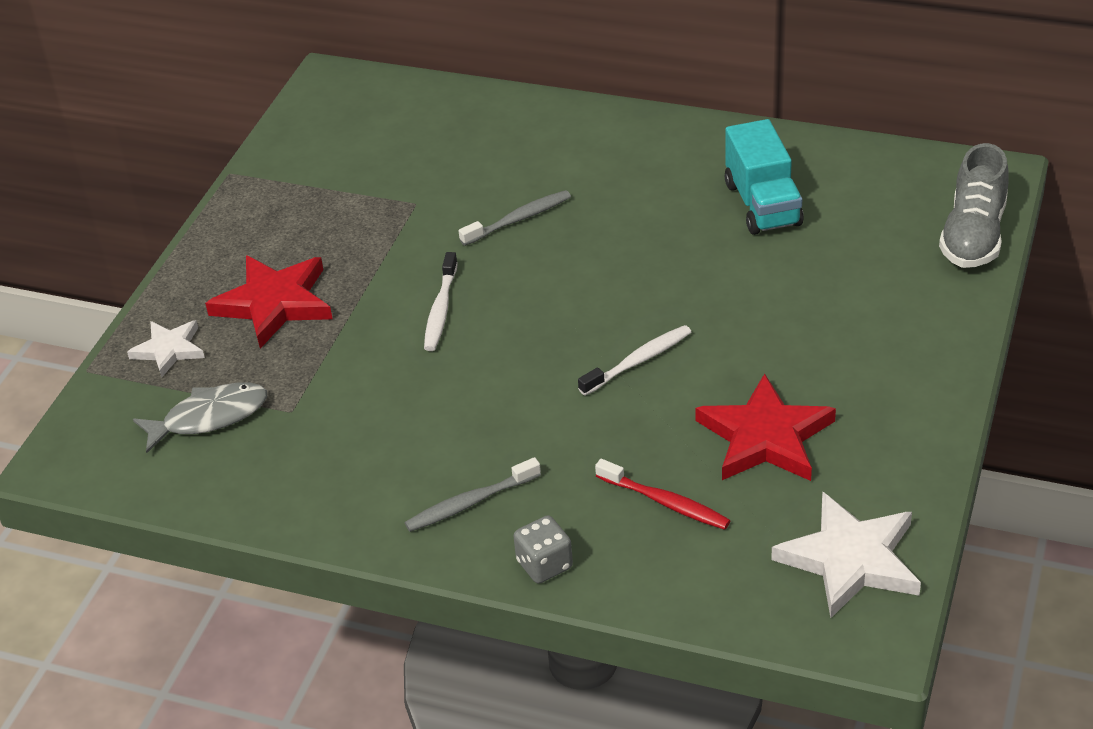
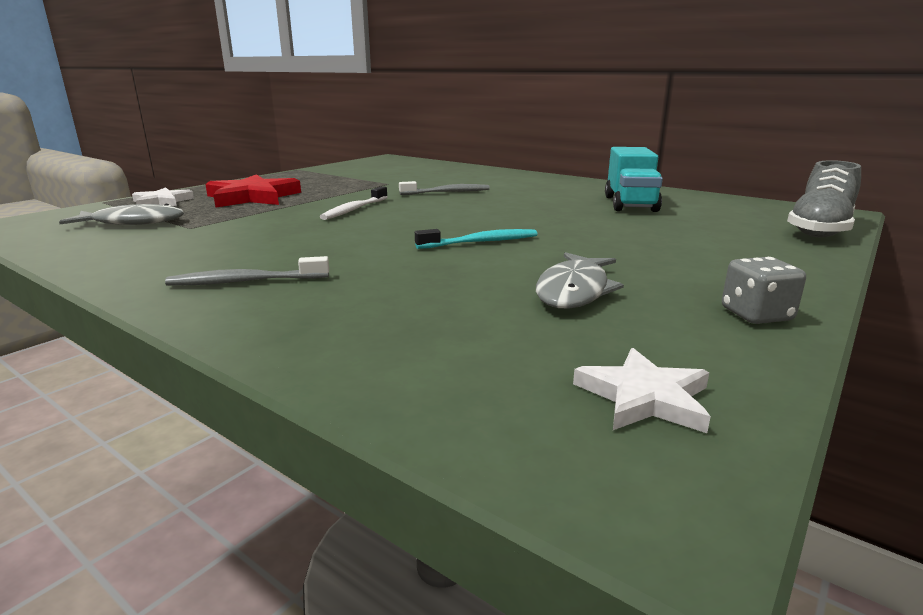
camera: 15 degrees right, 20 degrees down
grey dice [514,515,573,584] -> grey dice moved to [722,257,806,324]
white toothbrush [578,325,691,396] -> turquoise toothbrush [415,229,537,249]
red toothbrush [595,459,731,530] -> none
red star [695,373,836,481] -> grey fish [536,252,624,309]
white star [771,492,921,618] -> white star [573,348,711,433], size x0.59

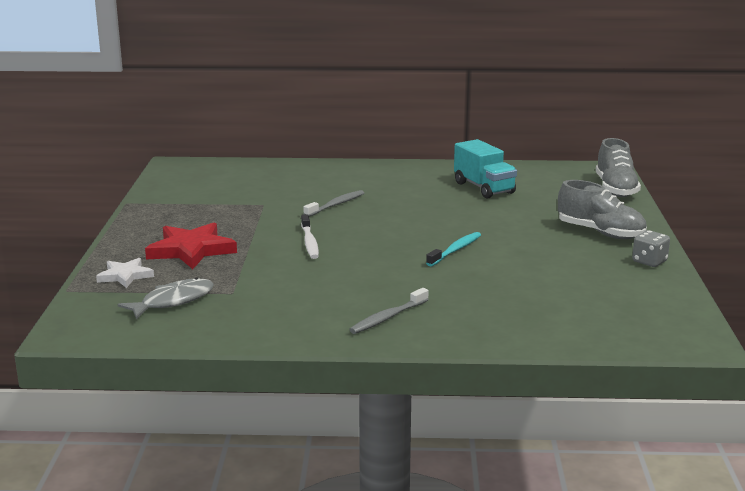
camera: 35 degrees left, 0 degrees up
grey fish [536,252,624,309] -> none
white star [573,348,711,433] -> none
none -> grey shoe [558,180,647,239]

